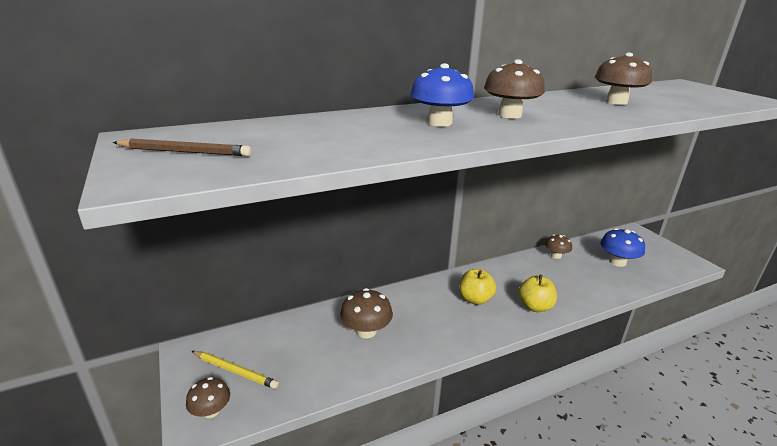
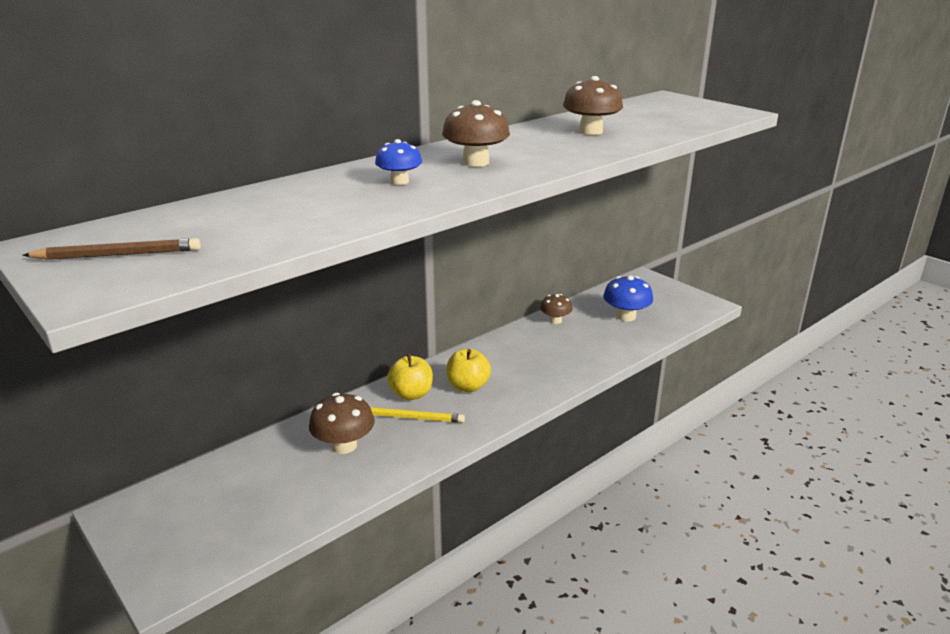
camera: 15 degrees left, 0 degrees up
brown mushroom [186,377,230,418] -> none
yellow pencil [192,351,279,389] -> yellow pencil moved to [370,407,465,423]
blue mushroom [410,63,474,127] -> blue mushroom [375,139,422,185], size x0.65
yellow apple [518,275,557,312] -> yellow apple moved to [387,354,433,400]

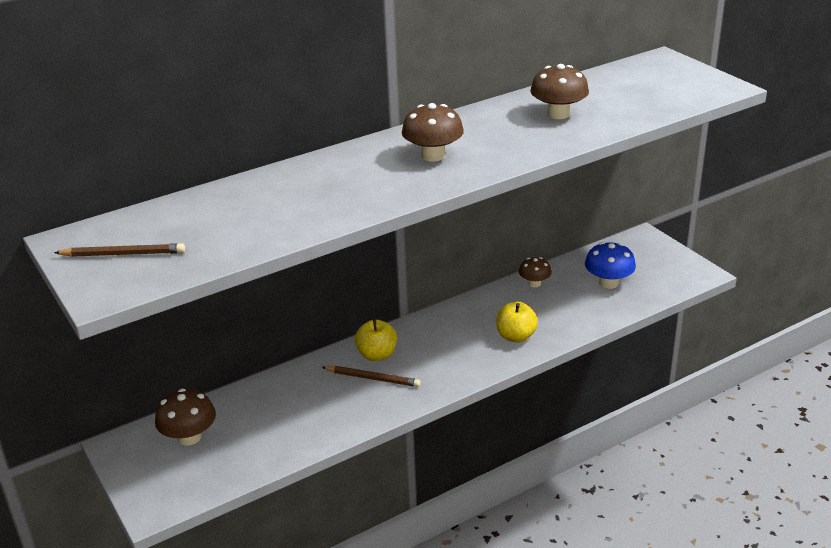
camera: 10 degrees right, 5 degrees up
brown mushroom [309,393,375,454] -> brown mushroom moved to [155,389,216,446]
yellow pencil [370,407,465,423] -> brown pencil [322,366,421,387]
blue mushroom [375,139,422,185] -> none
yellow apple [446,349,491,392] -> yellow apple moved to [496,302,538,343]

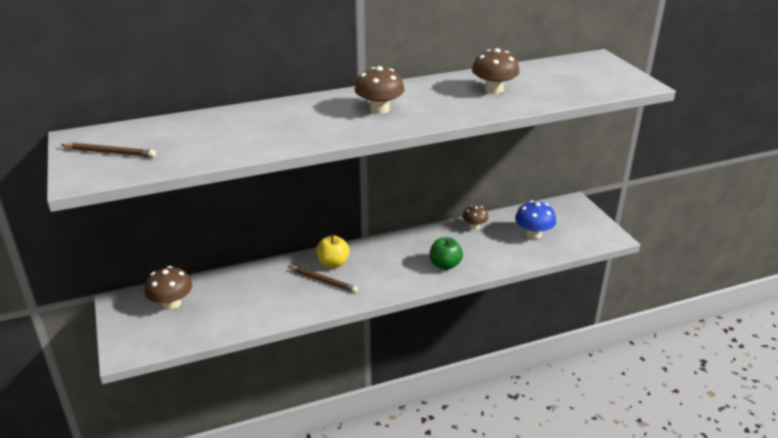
camera: 10 degrees right, 0 degrees up
yellow apple [496,302,538,343] -> green apple [429,237,463,270]

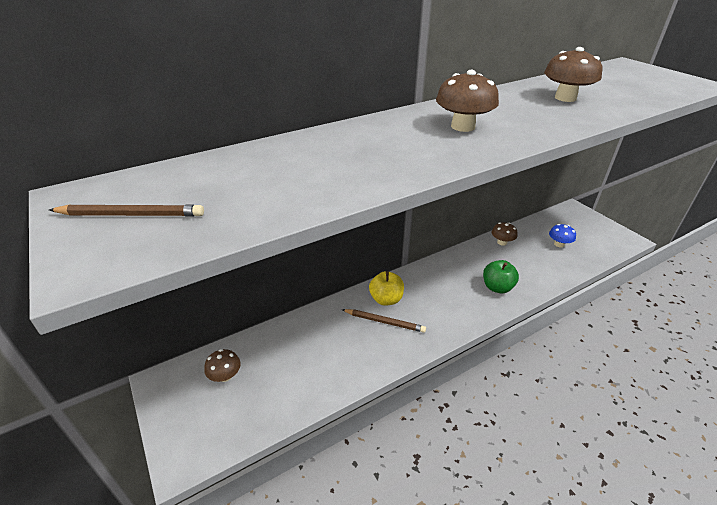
camera: 10 degrees left, 5 degrees up
brown mushroom [145,266,192,310] -> brown mushroom [204,349,241,382], size x0.65
blue mushroom [515,200,556,239] -> blue mushroom [549,224,576,247], size x0.65

